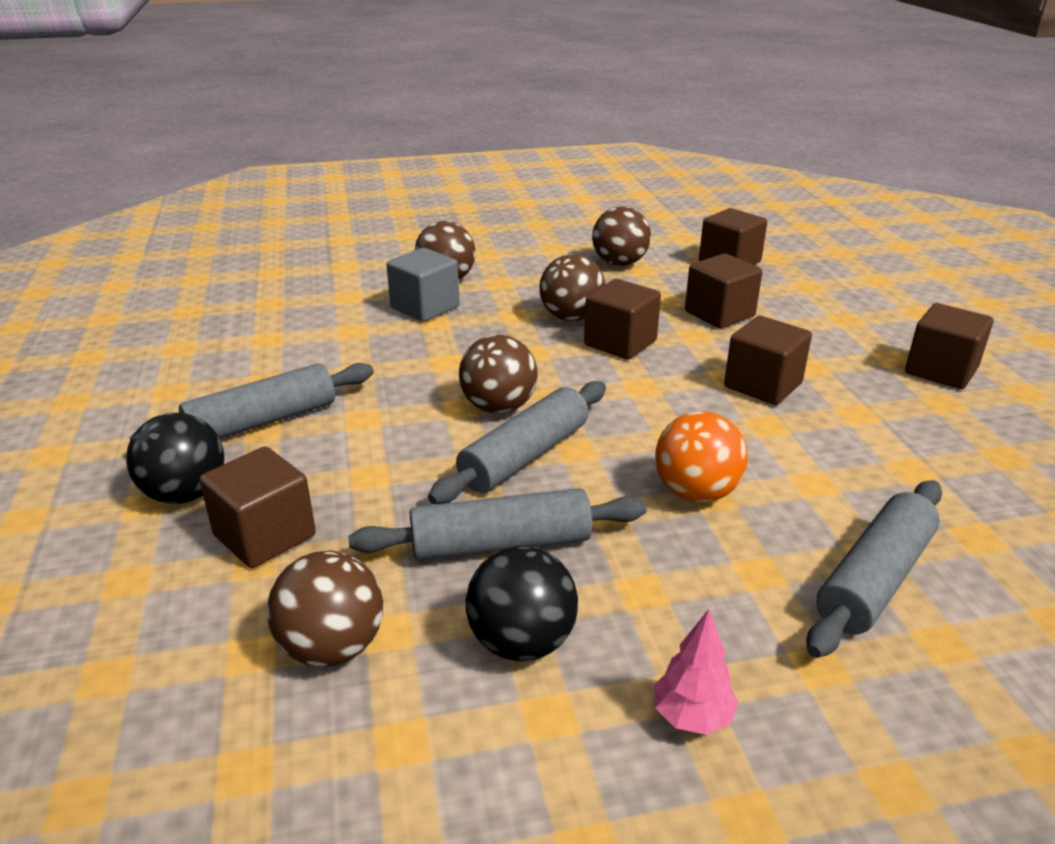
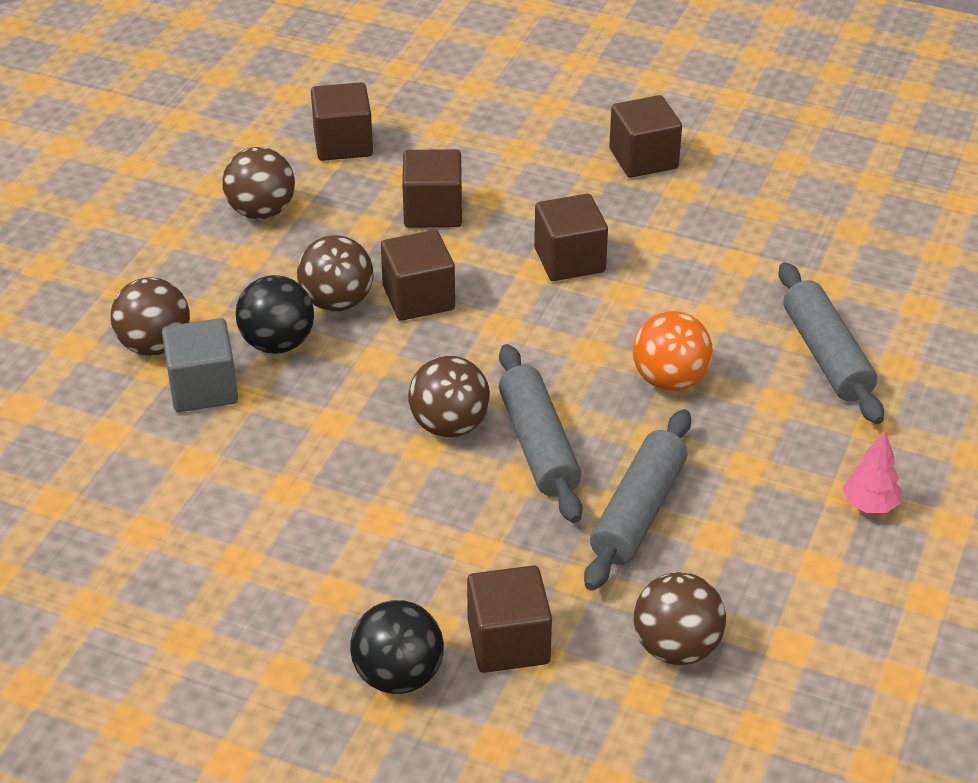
camera: 55 degrees left, 10 degrees up
grey rolling pin [129,363,374,440] -> none
black ball [466,546,578,661] -> black ball moved to [236,275,314,354]

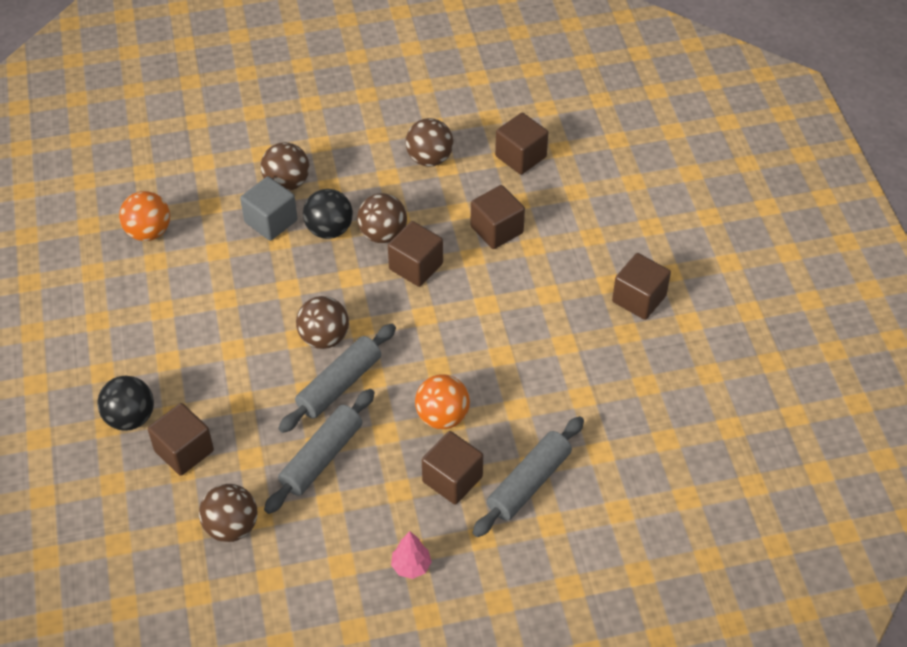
camera: 55 degrees right, 10 degrees up
brown cube [534,194,608,281] -> brown cube moved to [422,431,483,505]
grey rolling pin [584,409,691,591] -> grey rolling pin turned 45 degrees counterclockwise [264,389,375,514]
none -> orange ball [119,191,170,241]

